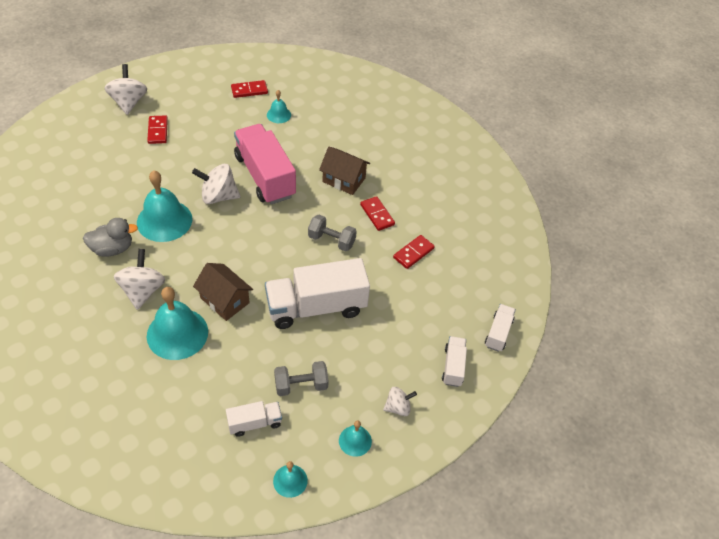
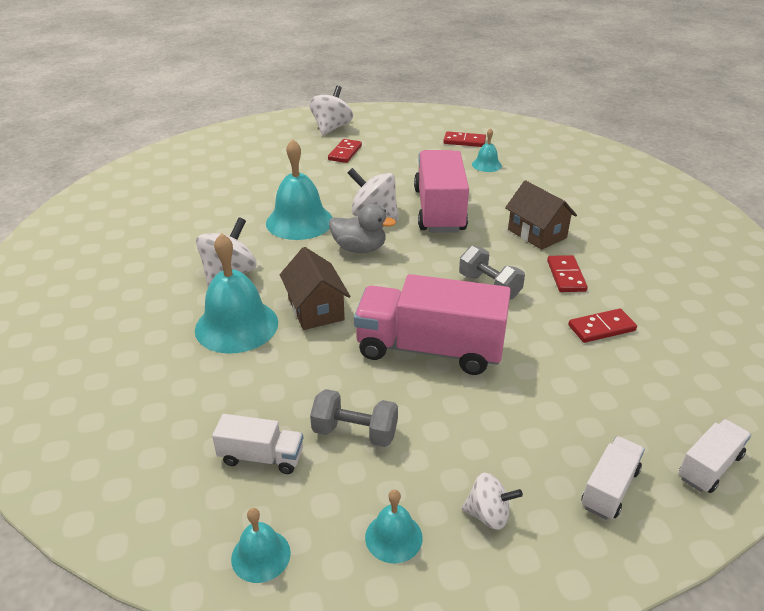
camera: 30 degrees right, 15 degrees down
grey duck [83,218,138,257] -> grey duck moved to [329,204,396,253]
white truck [265,258,370,329] -> pink truck [354,274,511,375]

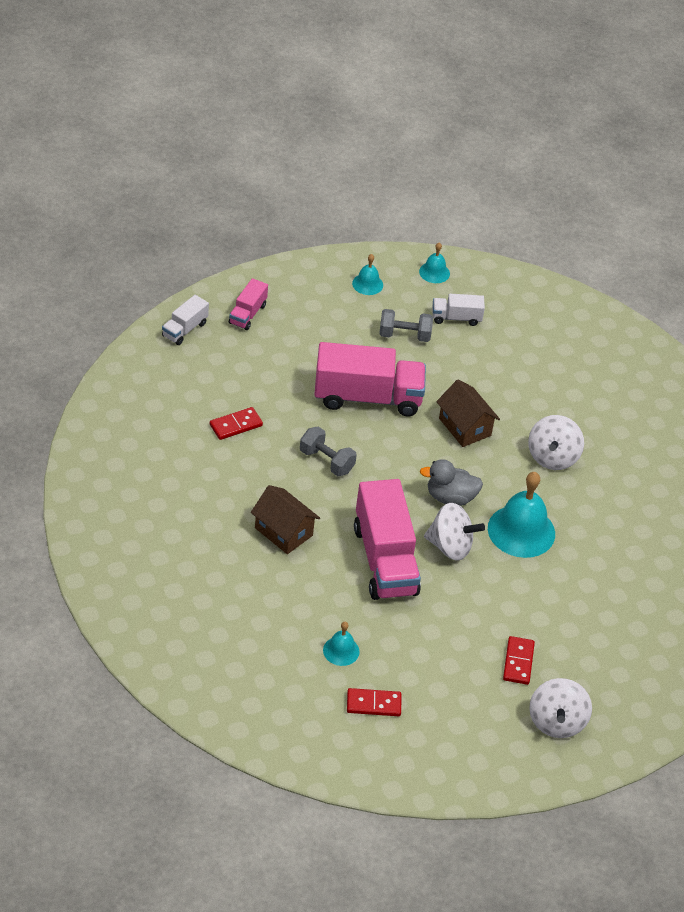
camera: 165 degrees right, 10 degrees up
turquoise bell [195,233,278,354] -> none
white spinning top [461,472,523,530] -> none
red domino [547,255,588,292] -> none
white truck [581,436,645,520] -> pink truck [229,278,268,330]

